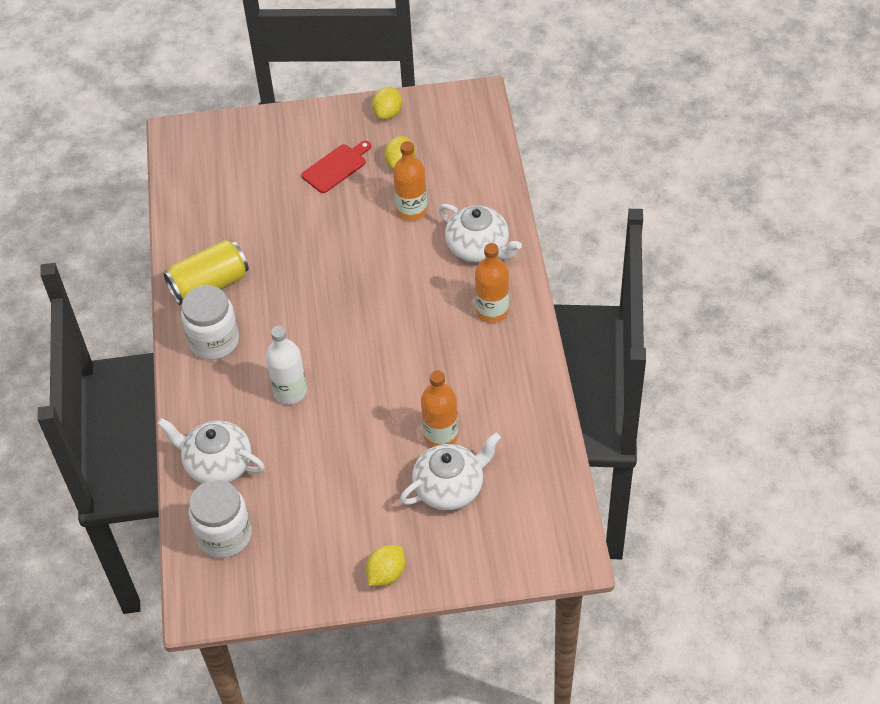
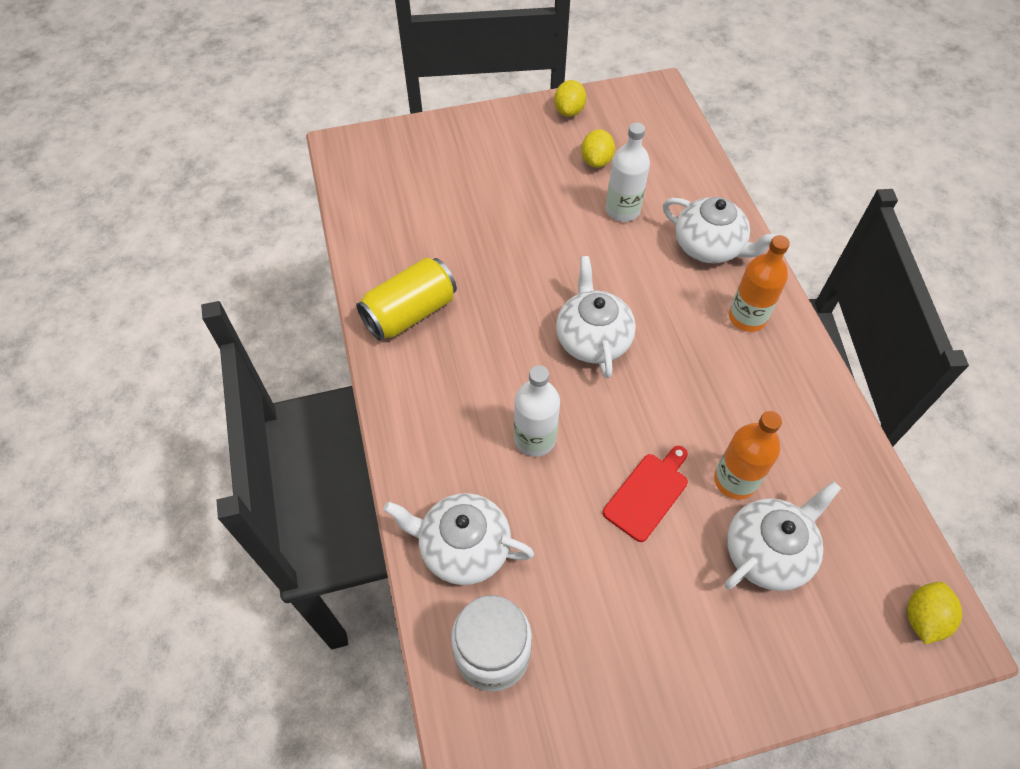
camera: 10 degrees left, 5 degrees up
white jar [181,285,239,360] -> none
red cutting board [301,141,371,193] -> red cutting board moved to [603,446,688,542]
yellow lemon [366,545,405,586] -> yellow lemon moved to [907,582,962,644]
orange bottle [393,141,428,221] -> white bottle [606,123,650,222]
none -> white teapot [556,256,636,378]

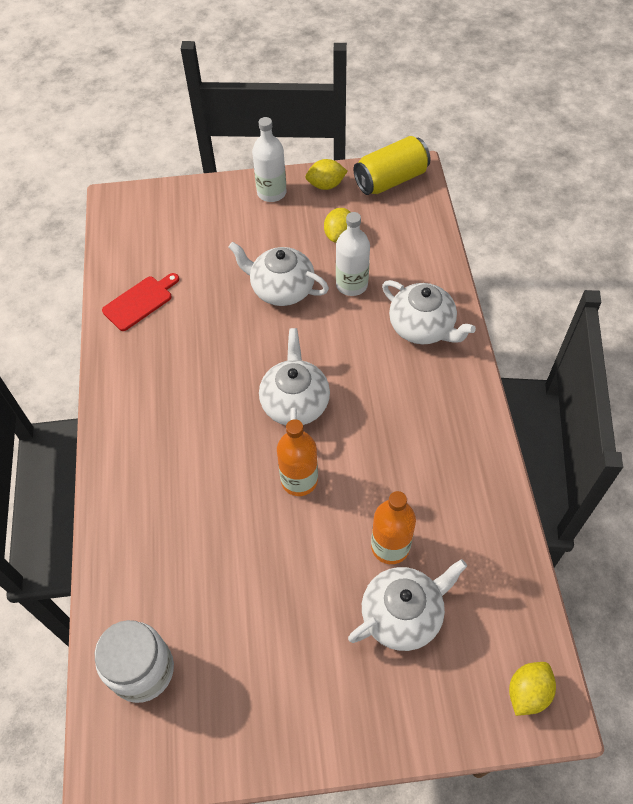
camera: 10 degrees right, 0 degrees up
yellow can [356,258,457,341] -> yellow can moved to [354,136,430,195]
white teapot [384,493,534,585] -> white teapot moved to [228,242,329,306]
white bottle [514,365,560,457] -> white bottle moved to [252,117,286,202]
yellow lemon [554,80,586,117] -> yellow lemon turned 60 degrees clockwise [305,159,347,190]
red cutting board [603,446,688,542] -> red cutting board moved to [102,273,179,331]
orange bottle [729,235,790,332] -> orange bottle moved to [277,419,318,496]

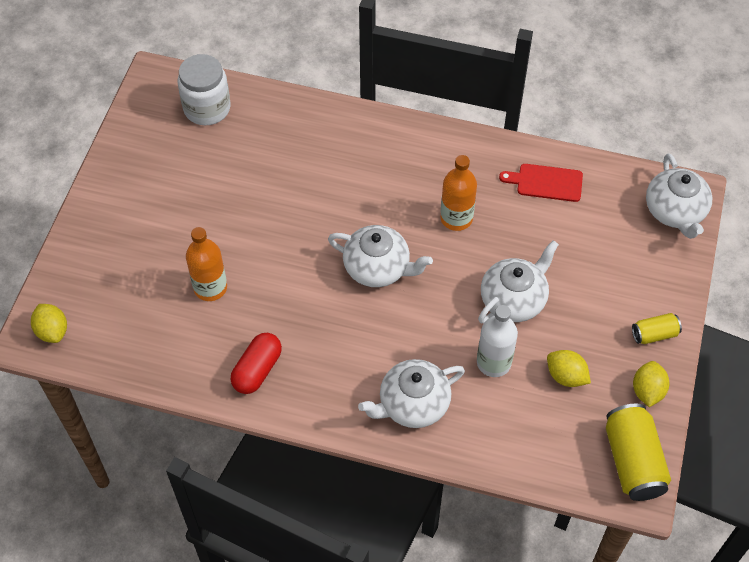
camera: 110 degrees right, 0 degrees up
red cutting board [102,273,179,331] -> red cutting board turned 120 degrees clockwise [499,164,583,202]
white bottle [252,117,286,202] -> yellow can [632,313,682,344]
orange bottle [277,419,318,496] -> orange bottle moved to [440,155,477,231]
white teapot [348,559,467,651] -> white teapot moved to [646,153,712,239]
none -> red capsule [231,333,282,394]

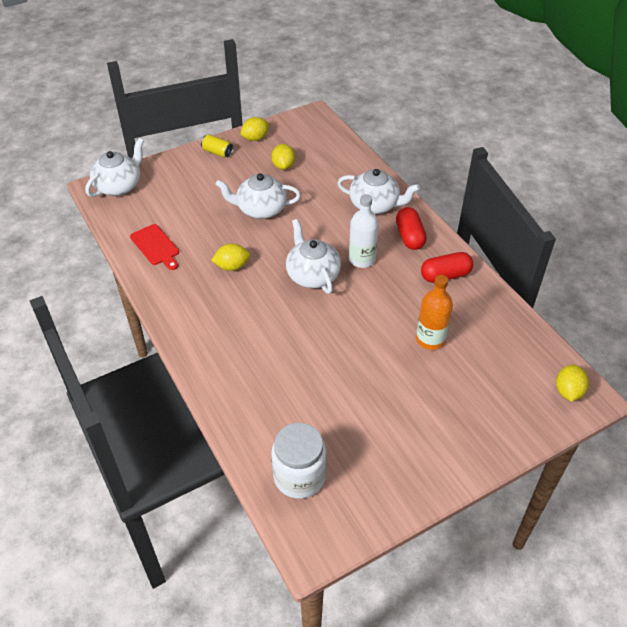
camera: 135 degrees left, 10 degrees down
orange bottle [440,155,477,231] -> yellow lemon [211,244,250,271]
white bottle [477,305,518,377] -> white bottle moved to [349,194,379,268]
yellow can [606,404,671,501] -> none
none -> red capsule [396,207,427,250]

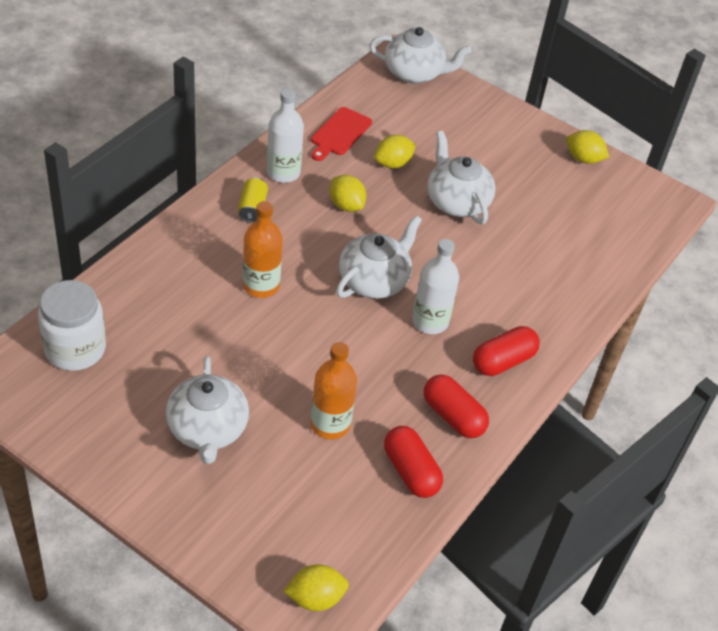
camera: 60 degrees right, 0 degrees up
yellow can [201,134,233,157] -> yellow can moved to [238,177,268,223]
yellow lemon [271,144,295,170] -> yellow lemon moved to [374,135,416,168]
white teapot [337,169,420,214] -> white teapot moved to [166,356,249,464]
none -> orange bottle [243,201,283,298]
none -> white bottle [267,89,304,183]
none -> red capsule [384,426,443,498]

